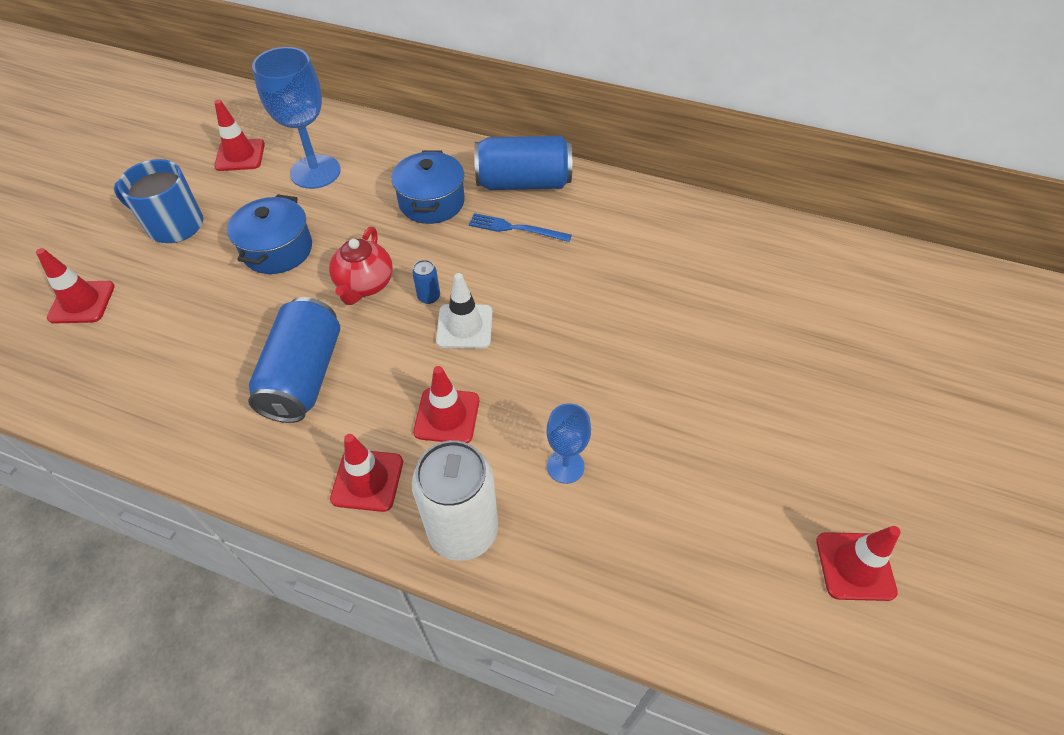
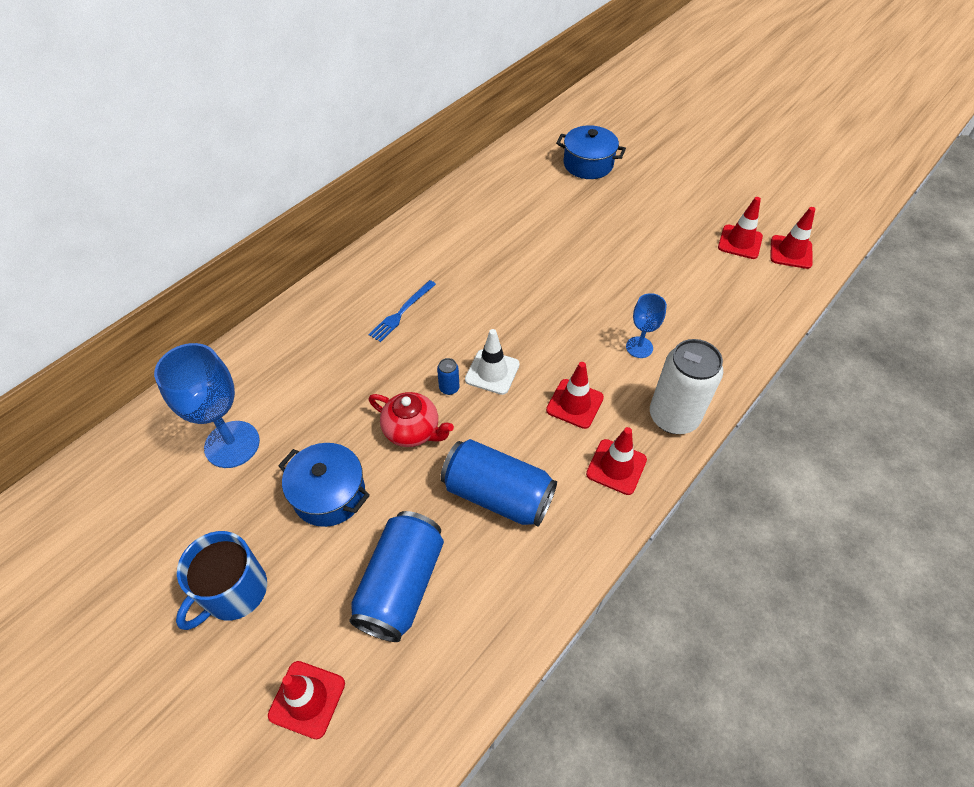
camera: 70 degrees left, 0 degrees up
red traffic cone [214,100,265,171] -> red traffic cone moved to [770,207,815,269]
blue pot [391,150,465,224] -> blue pot moved to [556,125,626,179]
blue can [475,136,572,190] -> blue can moved to [349,511,444,642]

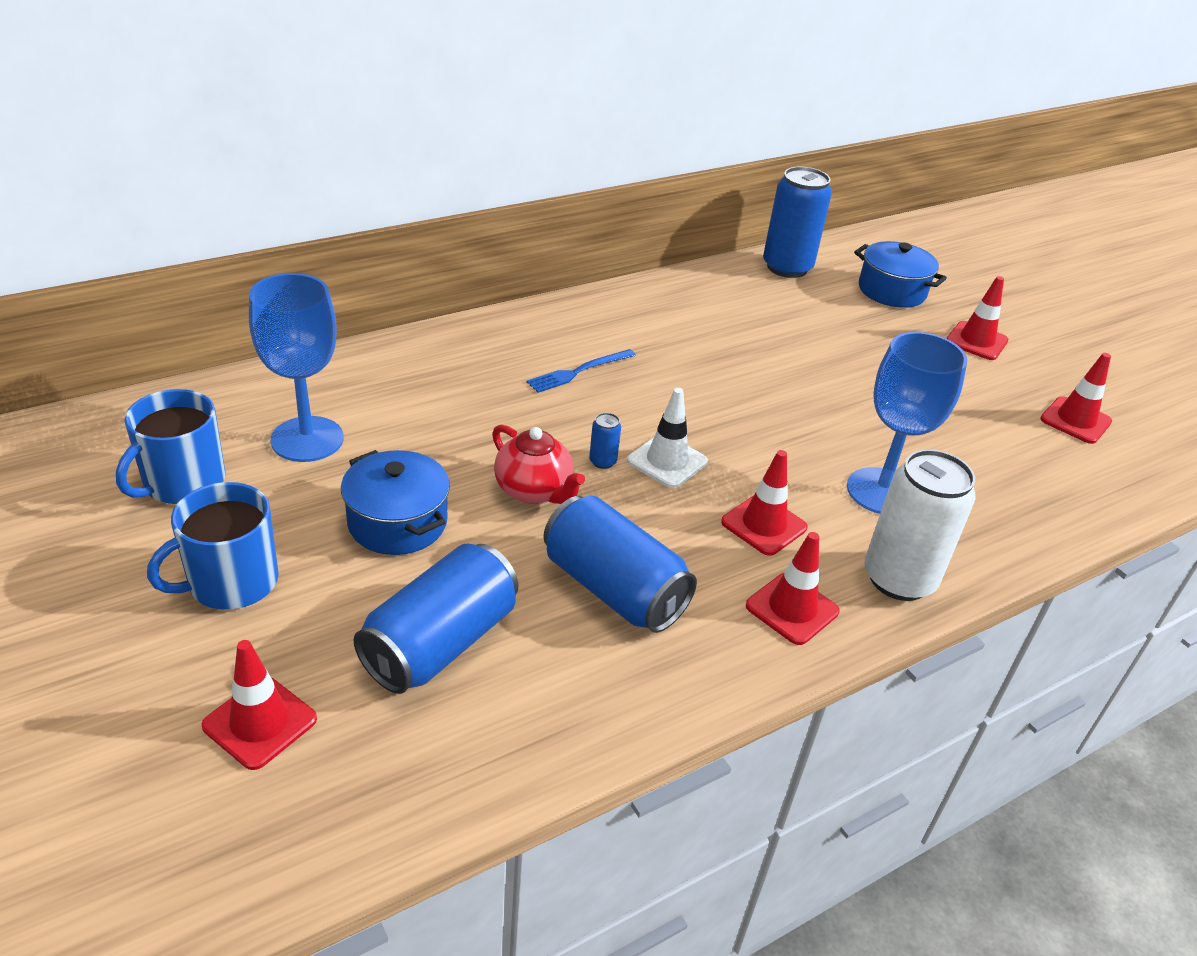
camera: 15 degrees right, 15 degrees down
blue goblet [626,293,667,358] -> blue goblet [847,332,967,514], size x1.80
red traffic cone [770,207,815,269] -> red traffic cone moved to [946,276,1008,360]
none -> blue mug [116,389,225,504]
none -> blue can [763,167,832,278]

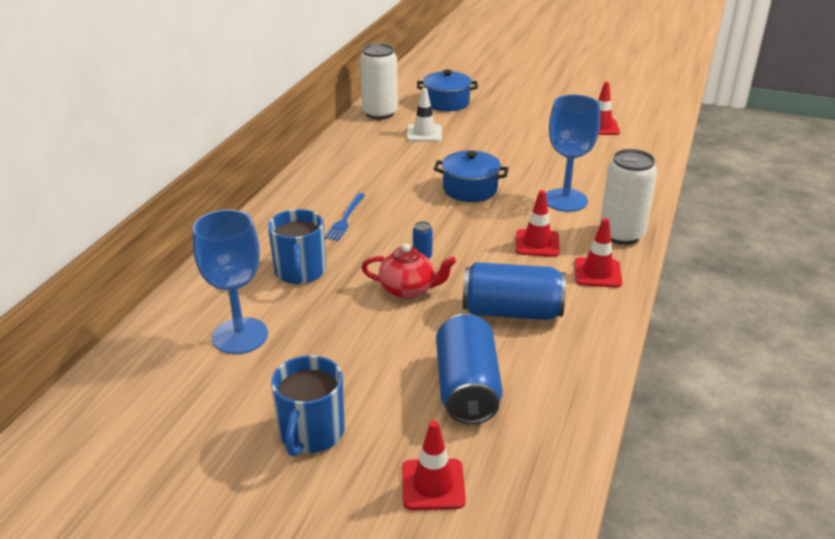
camera: 35 degrees left, 5 degrees down
blue mug [116,389,225,504] -> blue mug moved to [268,209,326,284]
blue pot [341,450,450,555] -> blue pot moved to [434,150,509,202]
white traffic cone [627,388,708,488] -> white traffic cone moved to [407,88,442,142]
blue can [763,167,832,278] -> white can [360,43,398,120]
red traffic cone [946,276,1008,360] -> none

